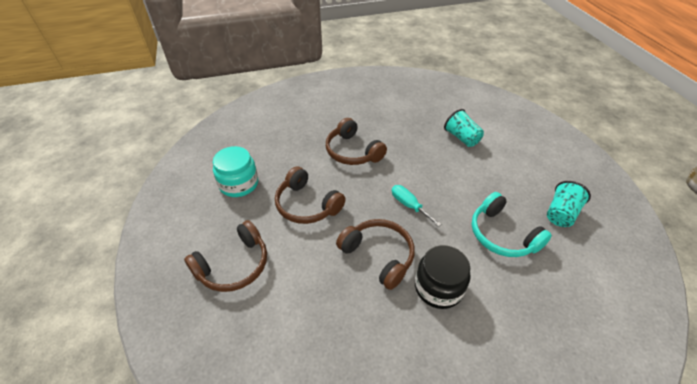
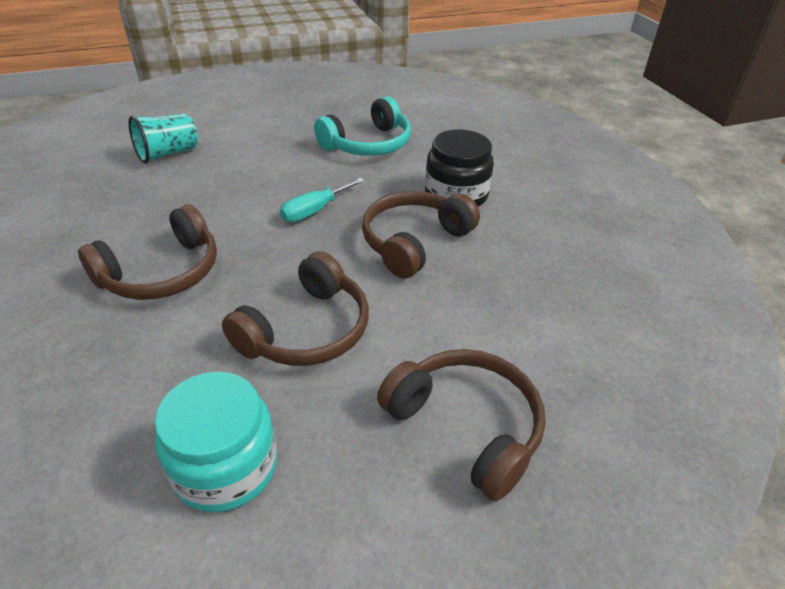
camera: 95 degrees left, 5 degrees down
turquoise cup [547,181,591,227] -> none

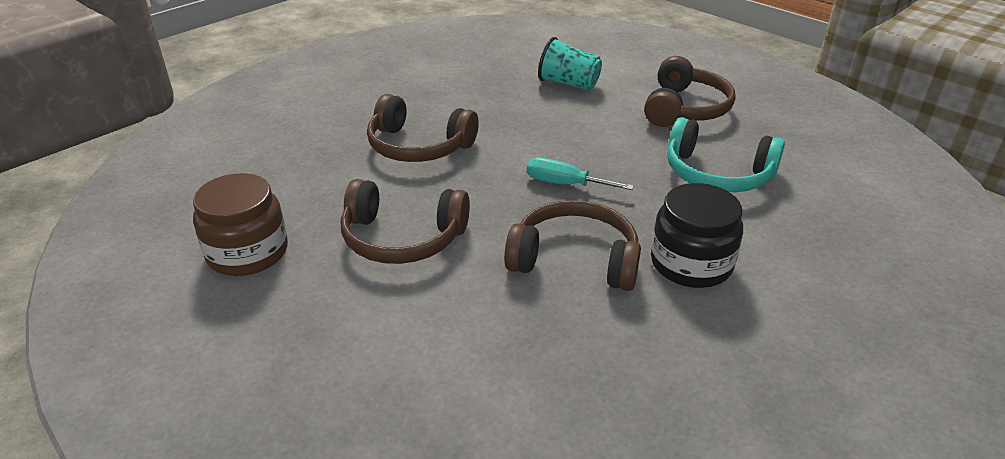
camera: 65 degrees right, 5 degrees down
turquoise jar [155,372,277,512] -> brown jar [193,173,288,276]
brown headphones [377,349,545,501] -> brown headphones moved to [644,56,735,127]

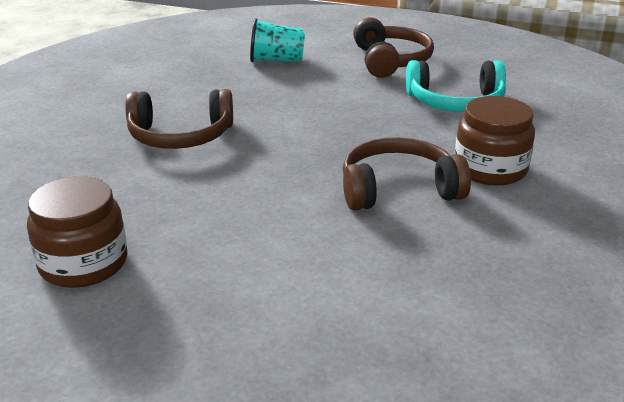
camera: 25 degrees left, 5 degrees down
brown headphones [341,179,470,264] -> none
turquoise screwdriver [527,158,634,190] -> none
black jar [651,183,743,288] -> brown jar [455,96,535,186]

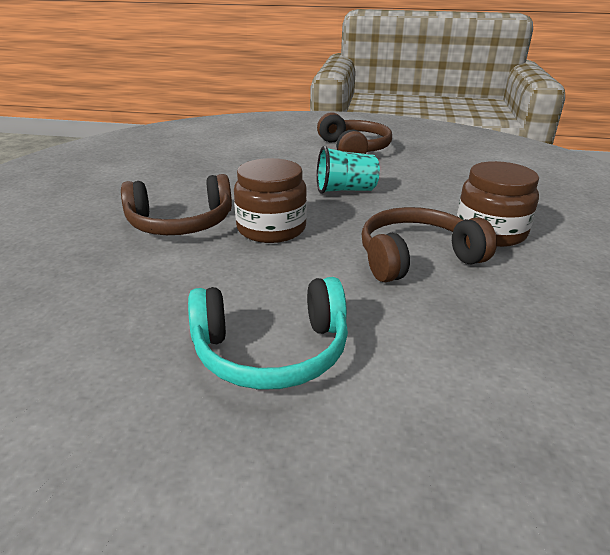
camera: 10 degrees left, 0 degrees up
brown jar [27,176,127,288] -> brown jar moved to [234,158,307,243]
turquoise cup [250,18,305,62] -> turquoise cup moved to [317,146,380,194]
turquoise headphones [406,60,506,112] -> turquoise headphones moved to [188,277,348,390]

